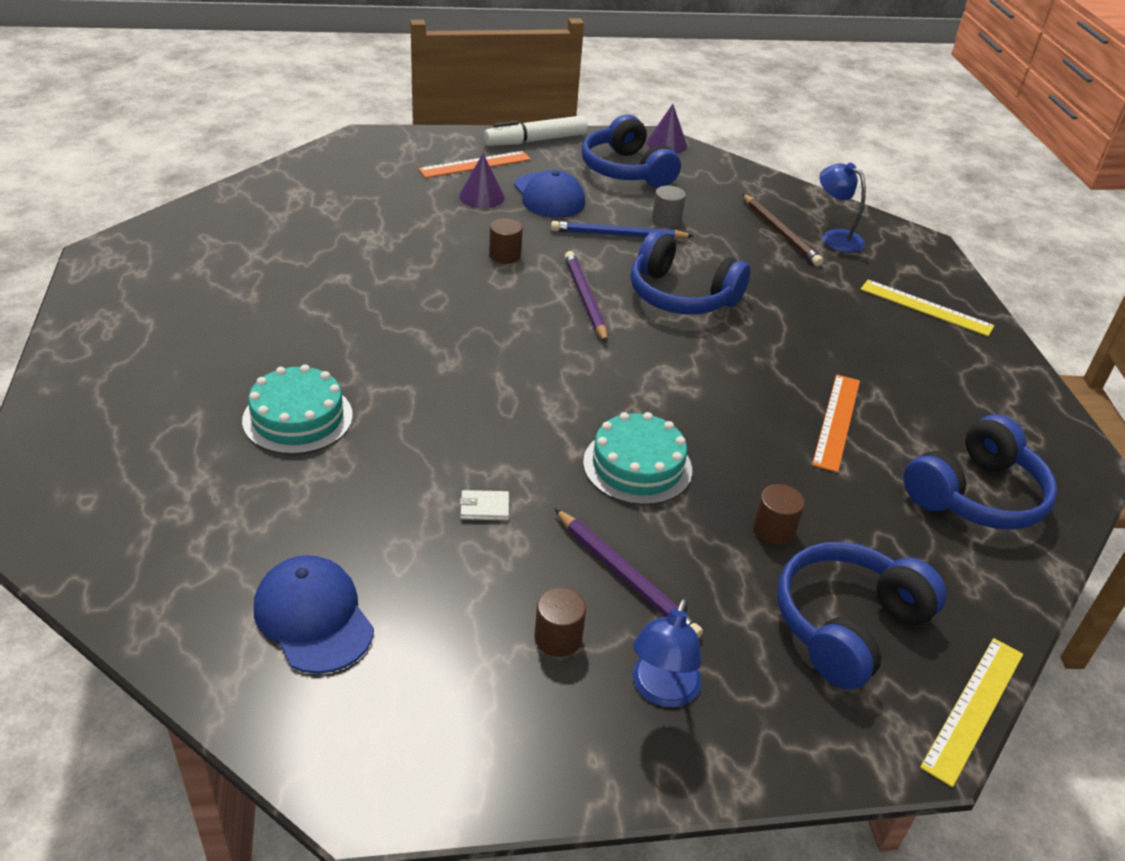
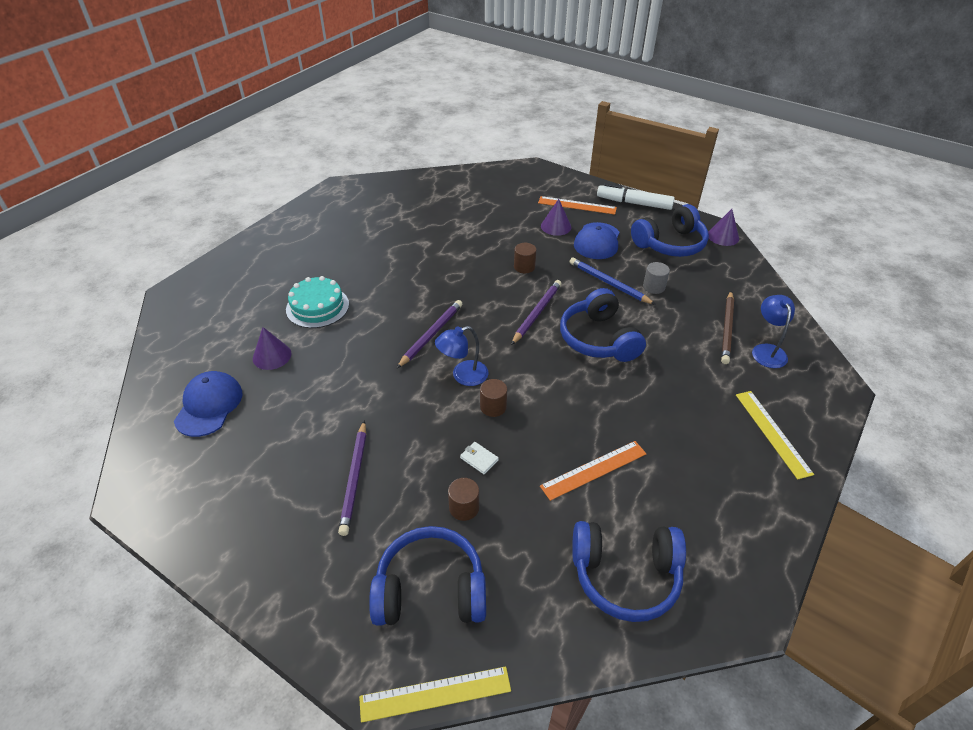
camera: 45 degrees right, 5 degrees up
white wallet [460,490,509,520] -> white wallet moved to [460,442,499,474]
brown cylinder [534,588,586,657] -> brown cylinder moved to [480,379,507,417]
blue headphones [582,115,681,188] -> blue headphones turned 135 degrees counterclockwise [631,204,709,257]
turquoise cake [583,412,692,505] -> none
blue lamp [633,598,702,707] -> blue lamp moved to [435,326,489,386]
none -> purple cone [253,327,292,370]
none -> purple pencil [397,300,462,368]

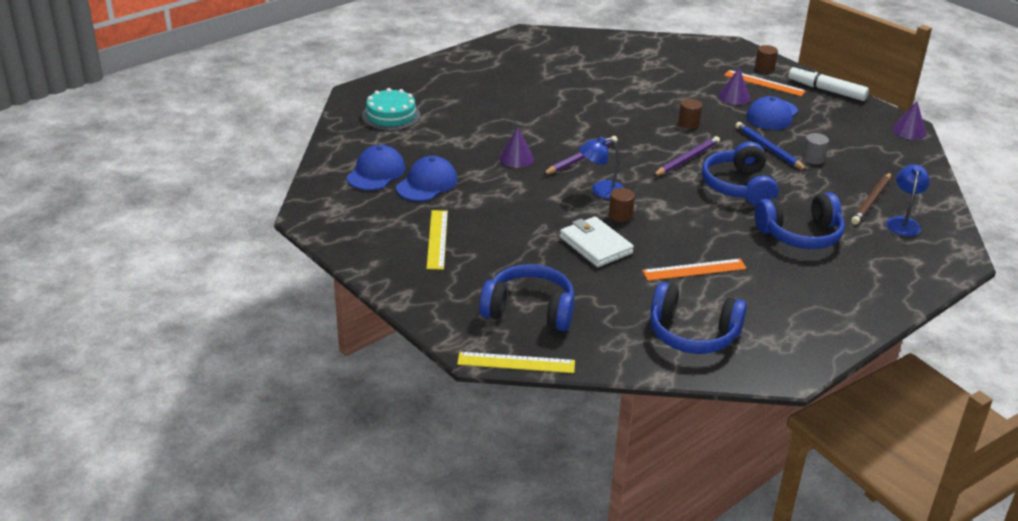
camera: 15 degrees right, 10 degrees down
purple cone [253,327,292,370] -> purple cone moved to [499,127,534,168]
turquoise cake [286,276,349,328] -> turquoise cake moved to [362,88,421,131]
purple pencil [338,420,366,536] -> none
brown cylinder [448,478,479,521] -> brown cylinder moved to [755,45,778,72]
white wallet [460,442,499,474] -> white wallet [560,217,634,267], size x2.24
blue headphones [631,204,709,257] -> blue headphones moved to [755,192,845,249]
yellow ruler [736,391,814,480] -> yellow ruler moved to [426,210,448,270]
none -> blue cap [396,156,457,201]

